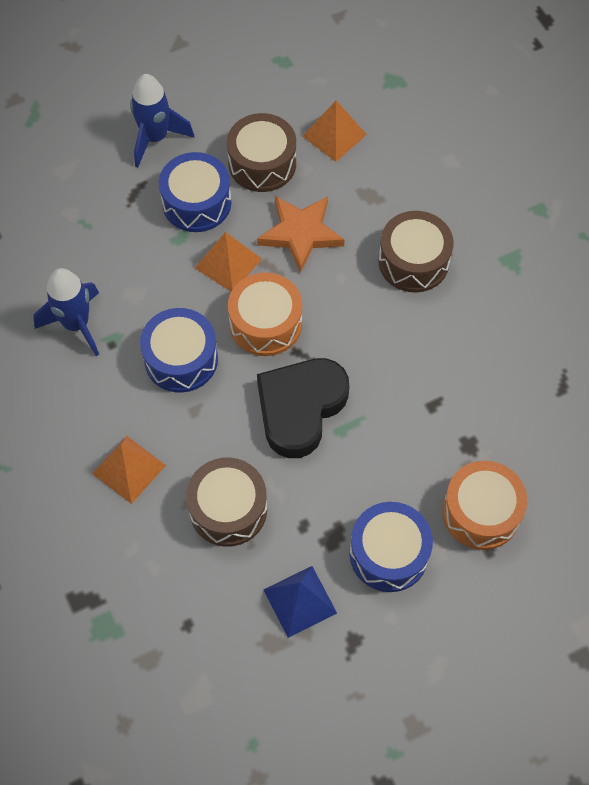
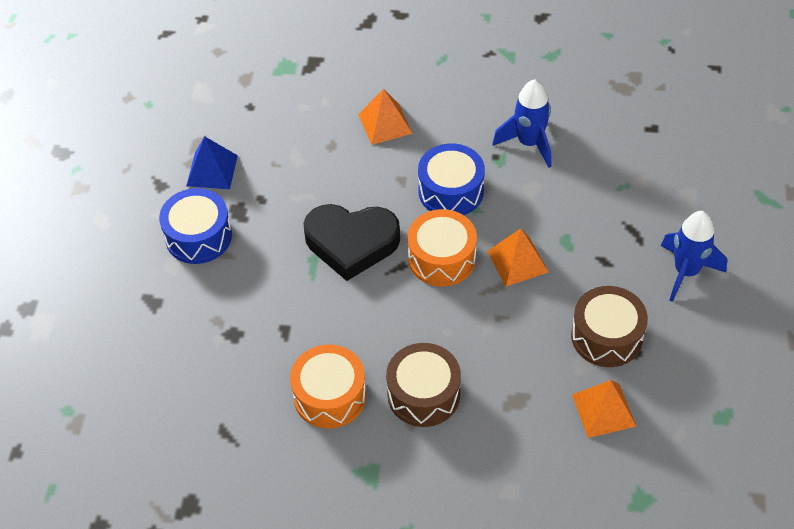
camera: 125 degrees right, 10 degrees down
blue drum [159,152,231,232] -> none
brown drum [186,457,267,547] -> none
orange star [257,196,345,273] -> none
black heart [257,358,349,458] -> black heart turned 120 degrees clockwise [303,204,400,281]
orange drum [442,461,527,550] -> orange drum moved to [290,344,366,429]

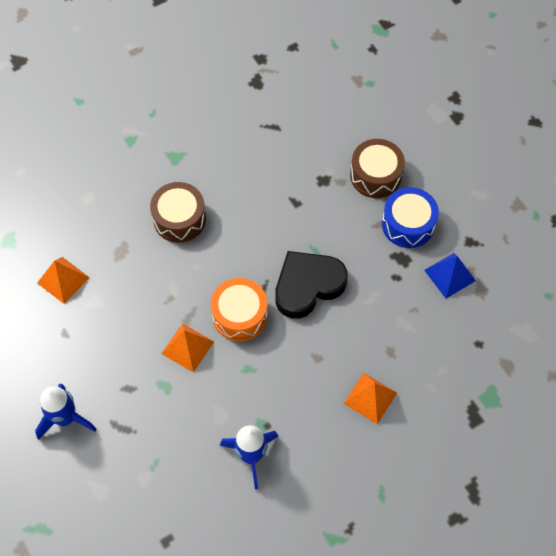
camera: 140 degrees right, 10 degrees up
orange drum [290,344,366,429] -> none
blue drum [418,144,485,215] -> none
brown drum [571,286,648,367] -> brown drum moved to [350,139,405,198]

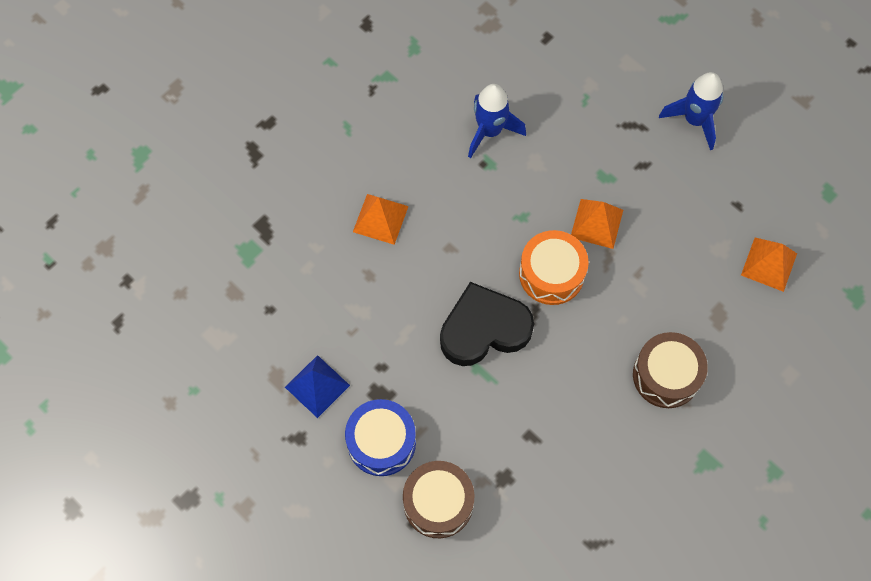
camera: 165 degrees right, 5 degrees up
black heart [275,251,348,319] -> black heart turned 150 degrees counterclockwise [440,282,534,366]

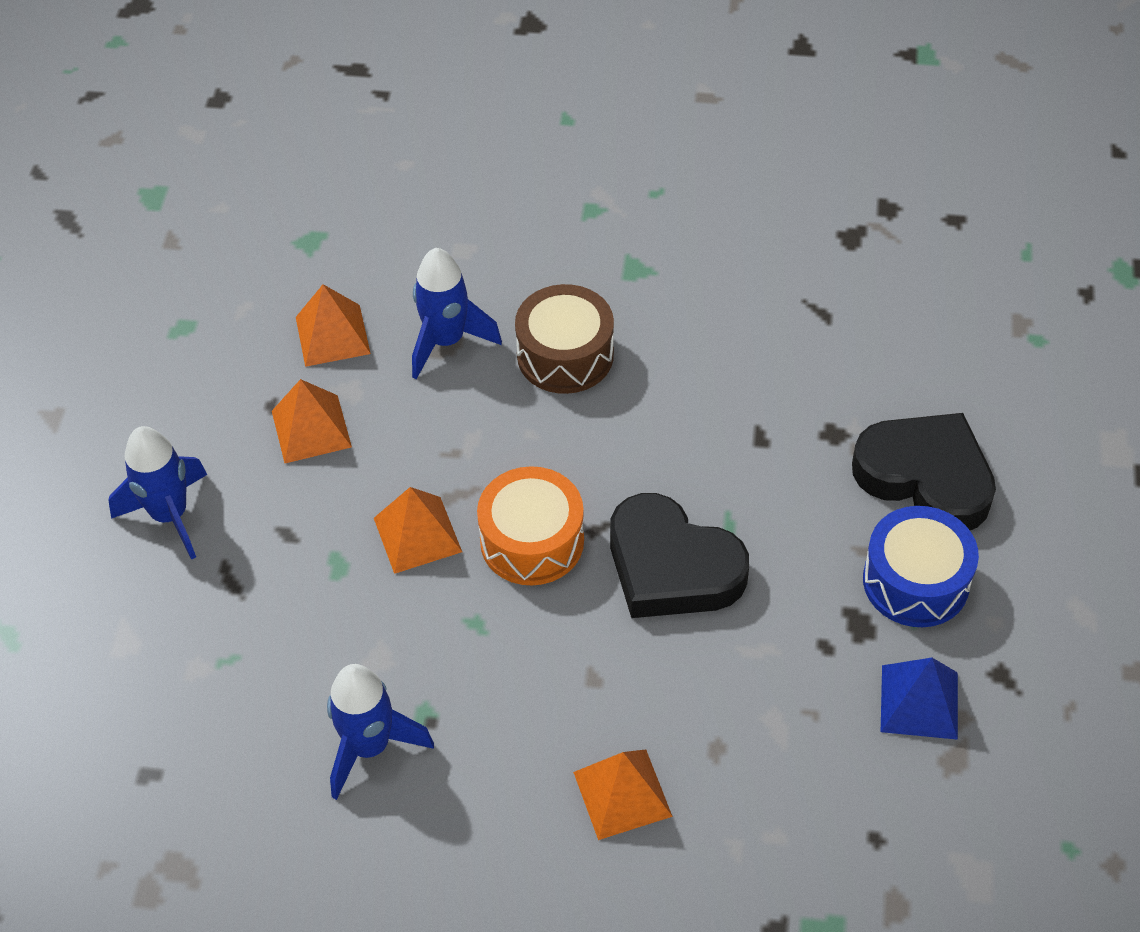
camera: 125 degrees left, 15 degrees down
brown drum [403,461,475,538] -> black heart [852,413,996,530]
none -> orange pyramid [272,379,352,463]
none -> blue rocket [412,248,502,379]

